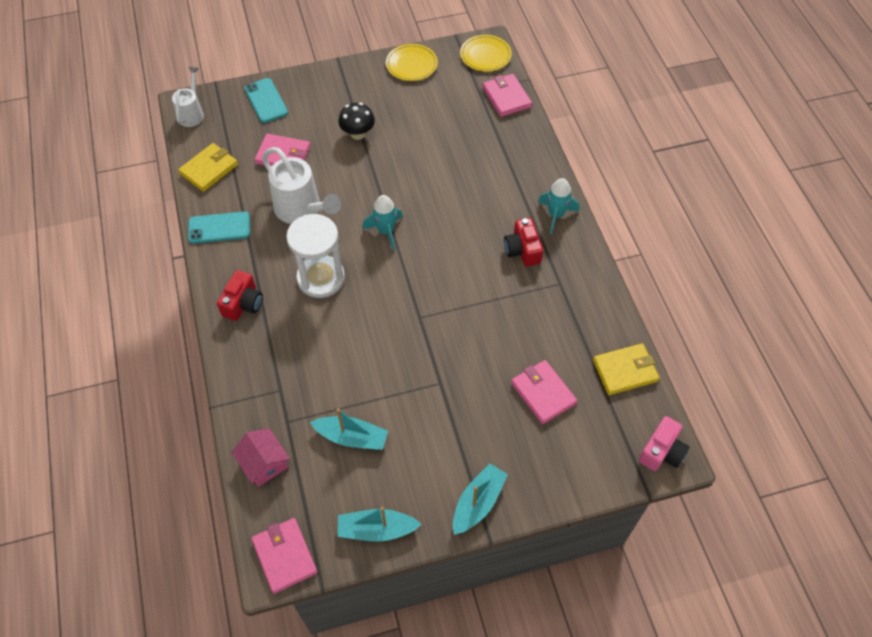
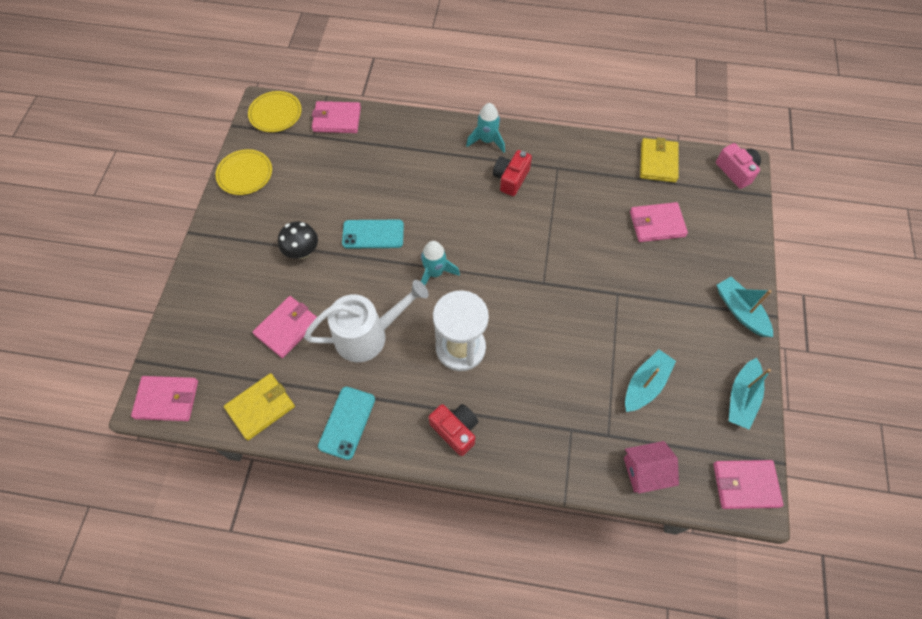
camera: 65 degrees left, 5 degrees up
white watering can [172,67,204,127] -> pink wallet [131,376,198,421]
yellow wallet [178,143,238,192] -> yellow wallet turned 75 degrees clockwise [224,373,295,440]
turquoise phone [244,78,288,123] -> turquoise phone moved to [342,220,404,249]
red camera [504,218,543,266] -> red camera turned 105 degrees clockwise [493,150,532,196]

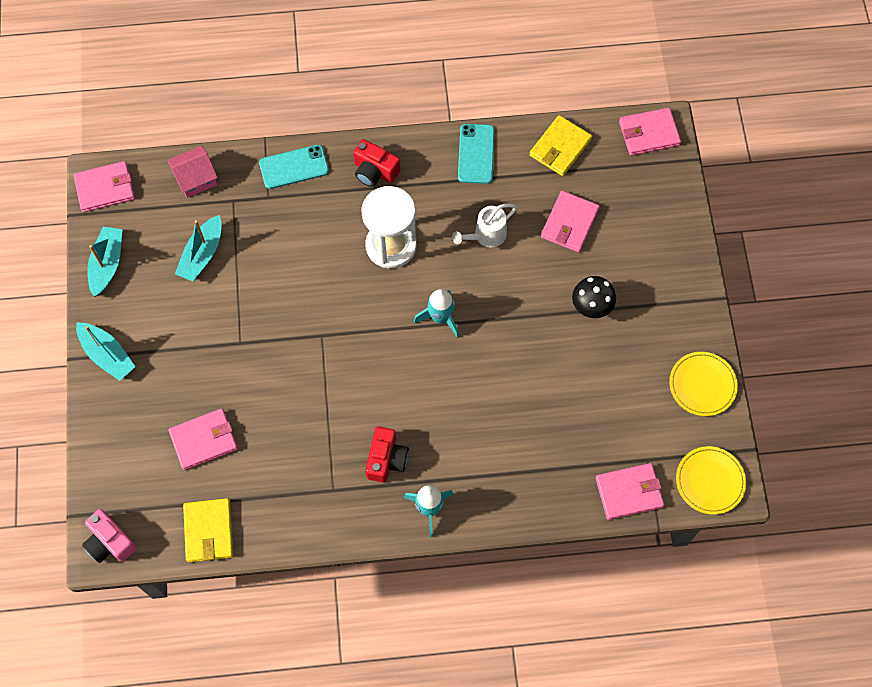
camera: 165 degrees right, 5 degrees up
white watering can [304,280,429,362] -> white watering can [452,204,517,248], size x0.61
turquoise phone [342,220,404,249] -> turquoise phone moved to [259,145,329,189]

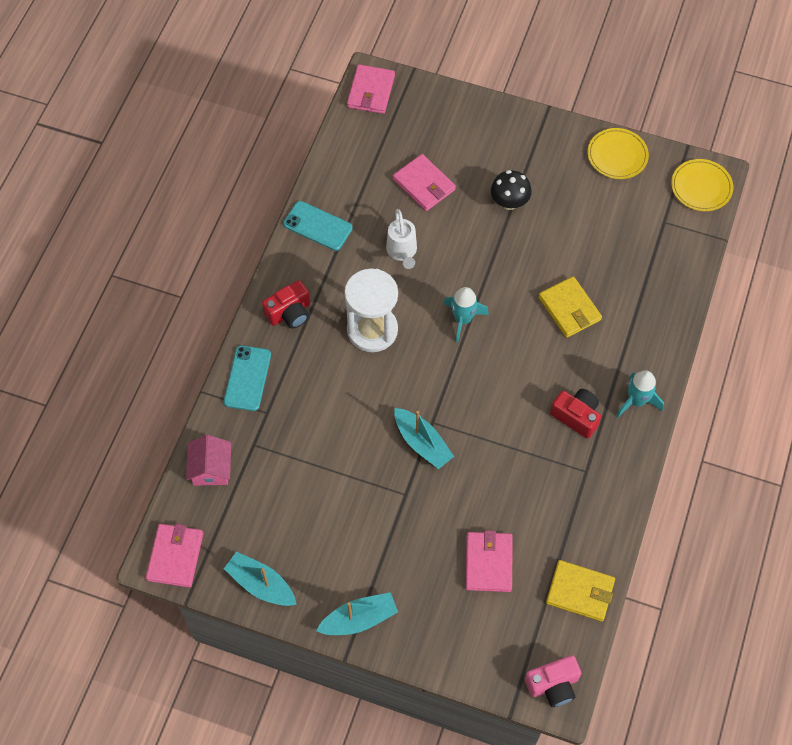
camera: 65 degrees left, 5 degrees down
turquoise boat [175,215,222,282] -> turquoise boat moved to [394,408,454,469]
yellow wallet [529,115,592,176] -> yellow wallet moved to [538,276,602,338]
pink wallet [595,463,664,520] -> none

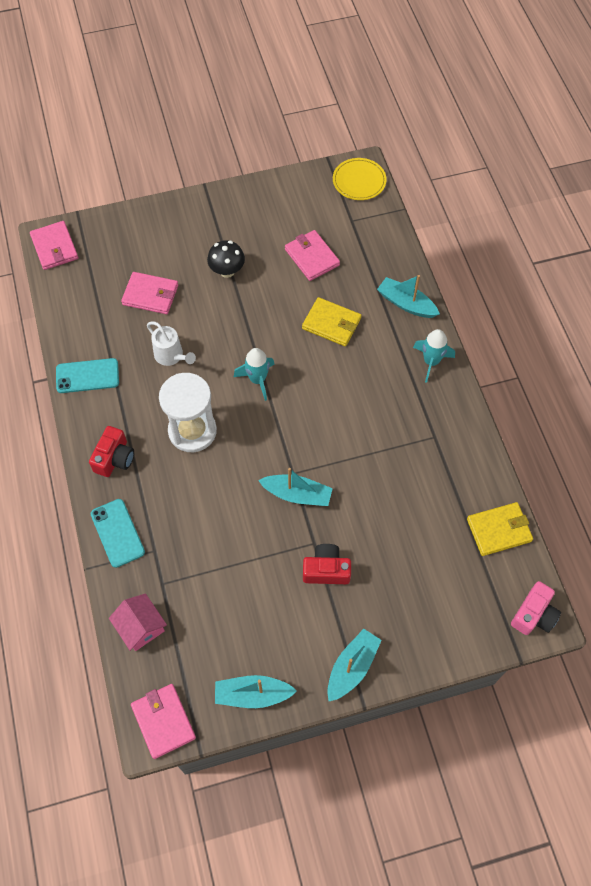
camera: 35 degrees left, 0 degrees up
pink wallet [465,530,513,592] -> pink wallet moved to [285,230,340,281]
red camera [550,389,601,439] -> red camera moved to [303,544,351,584]
yellow plate [587,128,649,179] -> none
none -> turquoise boat [377,275,440,318]

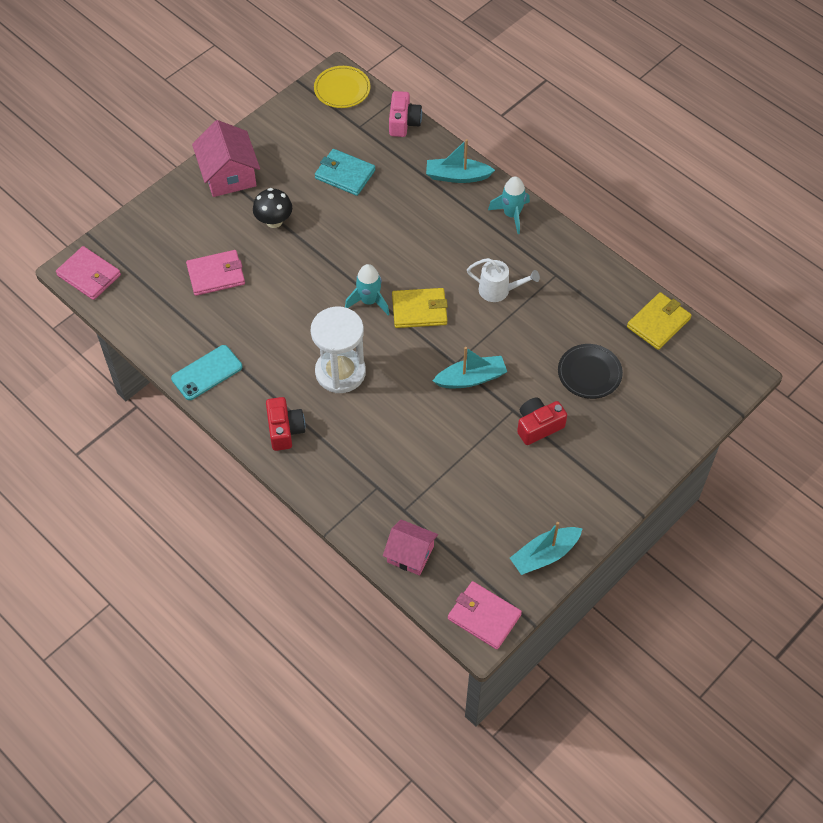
camera: 30 degrees left, 5 degrees down
turquoise phone [91,499,145,568] -> none
white watering can [147,321,196,366] -> white watering can moved to [467,258,540,302]
pink wallet [285,230,340,281] -> turquoise wallet [315,149,375,196]
yellow wallet [302,297,361,346] -> yellow wallet moved to [392,288,448,328]
turquoise boat [327,629,382,701] -> none
pink camera [511,581,561,635] -> pink camera moved to [389,91,422,137]
none -> pink house [192,120,260,197]
none -> black plate [558,344,623,399]

